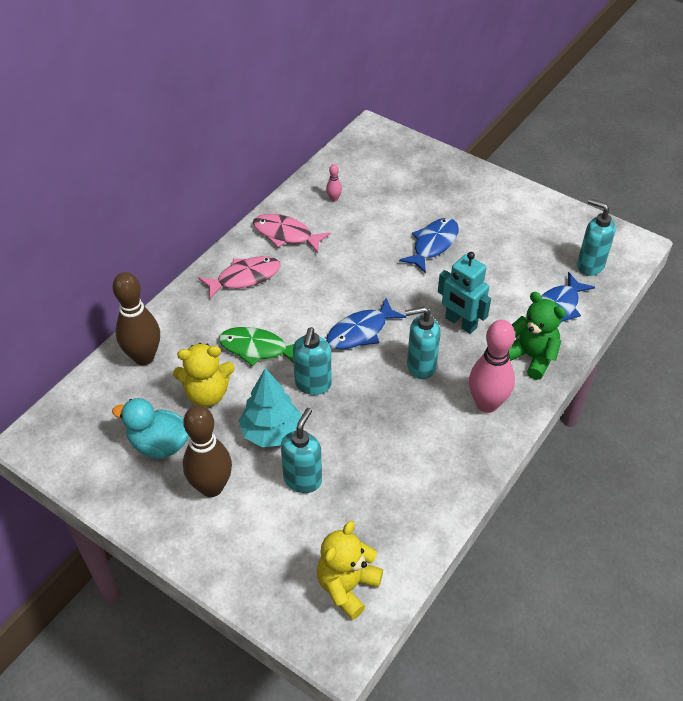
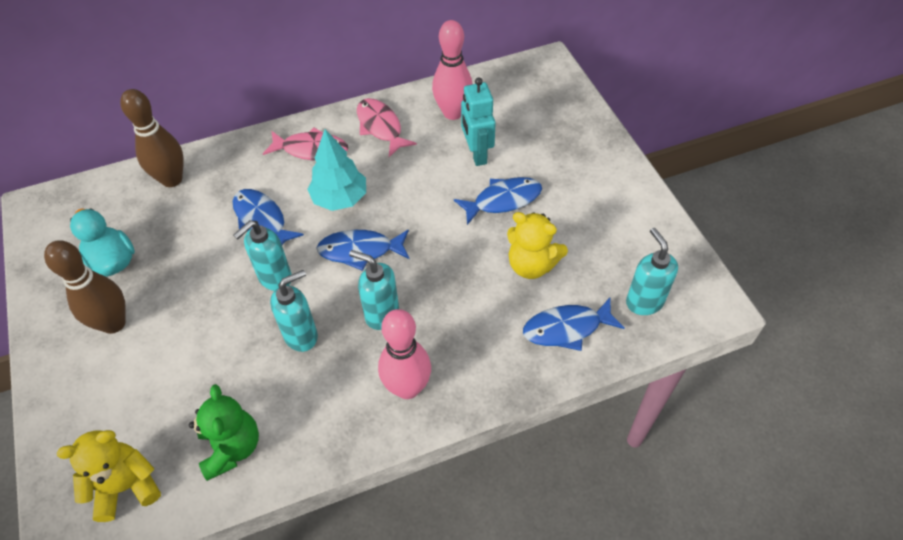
camera: 35 degrees right, 5 degrees up
yellow teddy bear [173,343,235,407] -> yellow teddy bear moved to [507,212,568,279]
green fish [219,327,294,366] -> blue fish [232,189,304,245]
turquoise tree [239,368,301,448] -> turquoise tree moved to [307,129,366,211]
turquoise soap dispenser [281,408,322,493] -> turquoise soap dispenser moved to [270,270,318,352]
pink bowling pin [326,164,342,201] -> pink bowling pin [432,20,472,120], size x2.35
turquoise robot [438,252,491,334] -> turquoise robot moved to [461,77,496,166]
green teddy bear [509,292,566,380] -> green teddy bear moved to [189,384,259,481]

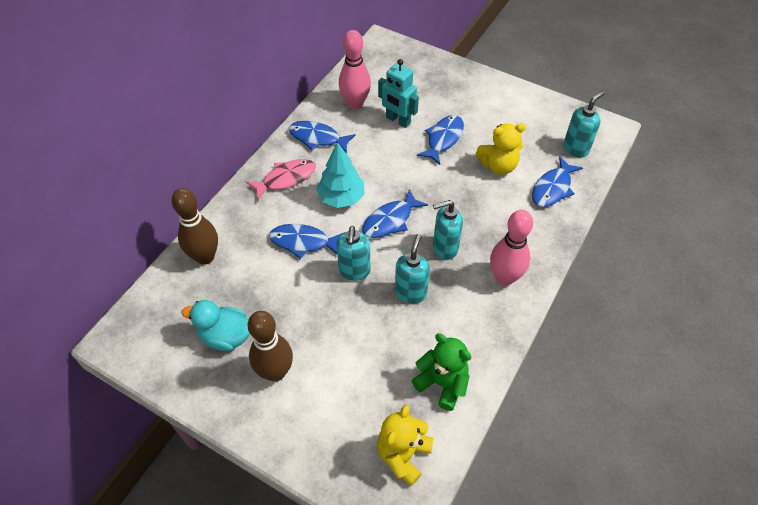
camera: 40 degrees left, 0 degrees up
pink fish [357,98,417,157] -> blue fish [288,121,356,153]
turquoise soap dispenser [626,228,678,315] -> turquoise soap dispenser turned 105 degrees clockwise [563,91,605,158]

